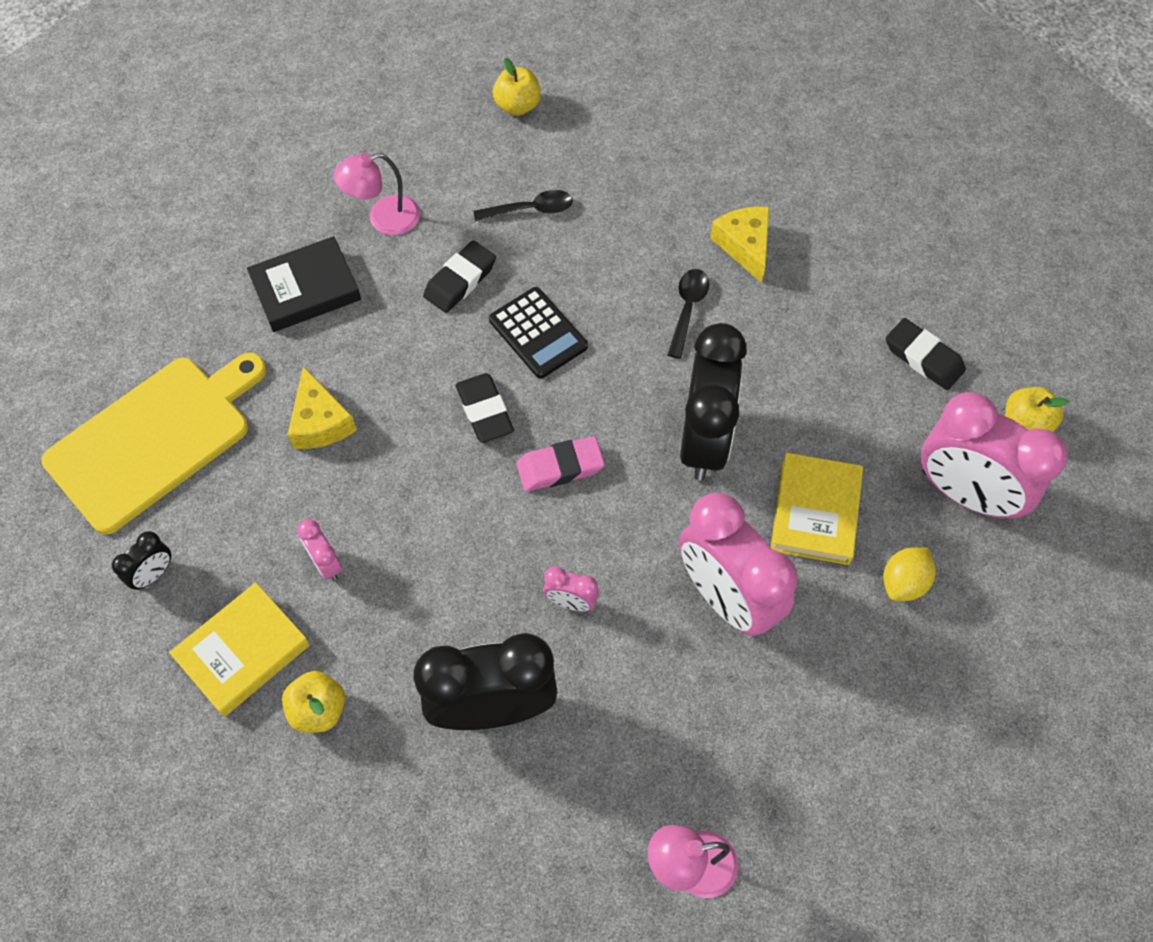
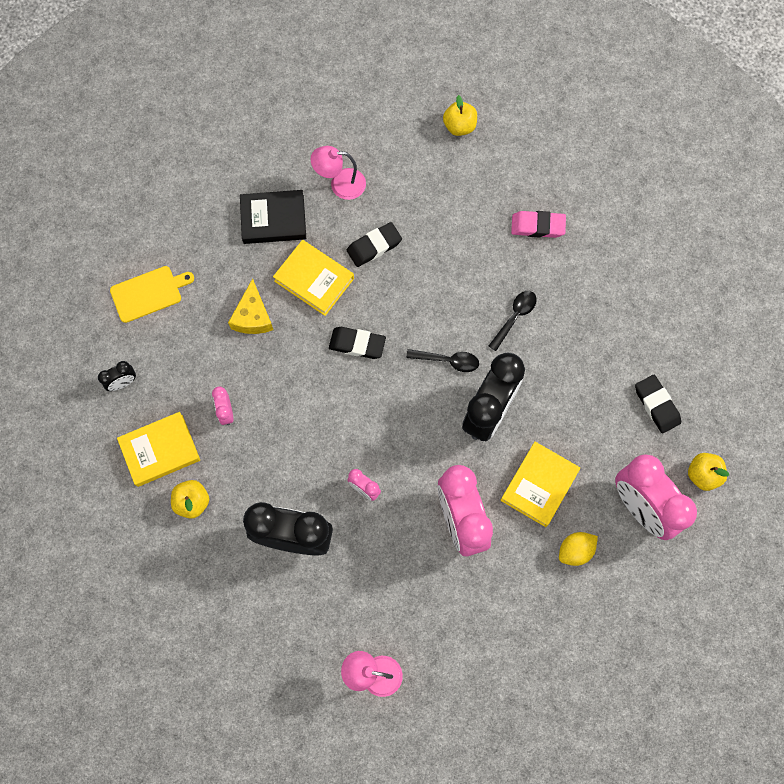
camera: 20 degrees right, 10 degrees up
yellow cutting board [41,353,267,535] -> yellow cutting board [110,266,194,323], size x0.55
black eraser [456,373,514,443] -> black eraser turned 75 degrees counterclockwise [329,327,386,359]
black spoon [473,190,573,221] -> black spoon moved to [406,349,479,372]
black calculator [489,287,588,379] -> none
pink eraser [517,436,605,492] -> pink eraser moved to [511,211,566,238]
yellow cheese [710,206,770,283] -> none
none -> yellow book [273,240,354,316]

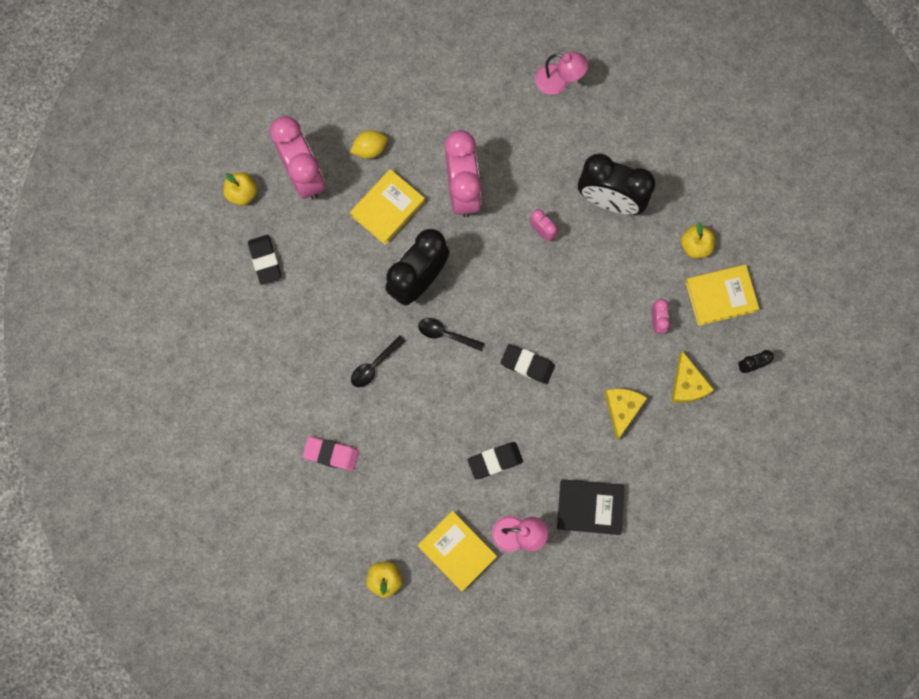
camera: 170 degrees left, 5 degrees up
yellow cutting board [110,266,194,323] -> none
yellow book [273,240,354,316] -> yellow book moved to [418,511,497,591]
none -> yellow cheese [671,351,714,403]

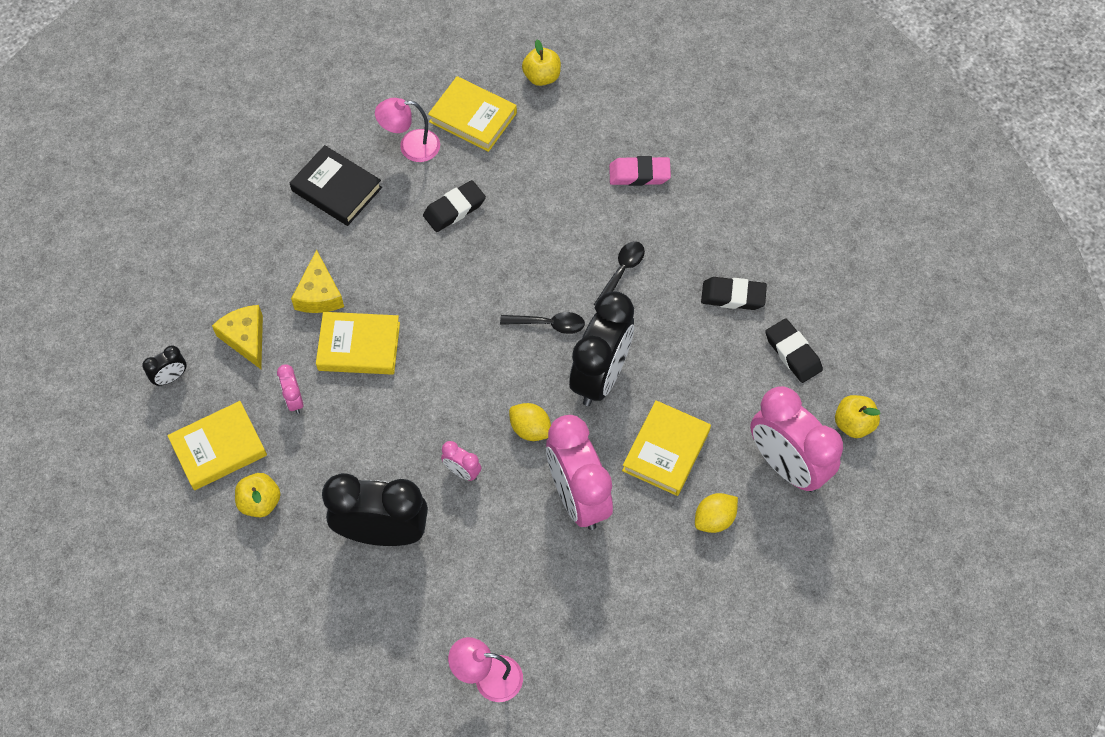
camera: 165 degrees right, 15 degrees down
black eraser [501,344,555,384] -> black eraser moved to [701,277,767,310]
black book [557,479,625,535] -> black book turned 45 degrees clockwise [290,145,382,226]
none -> yellow book [316,312,400,375]
none -> yellow lemon [509,403,551,441]

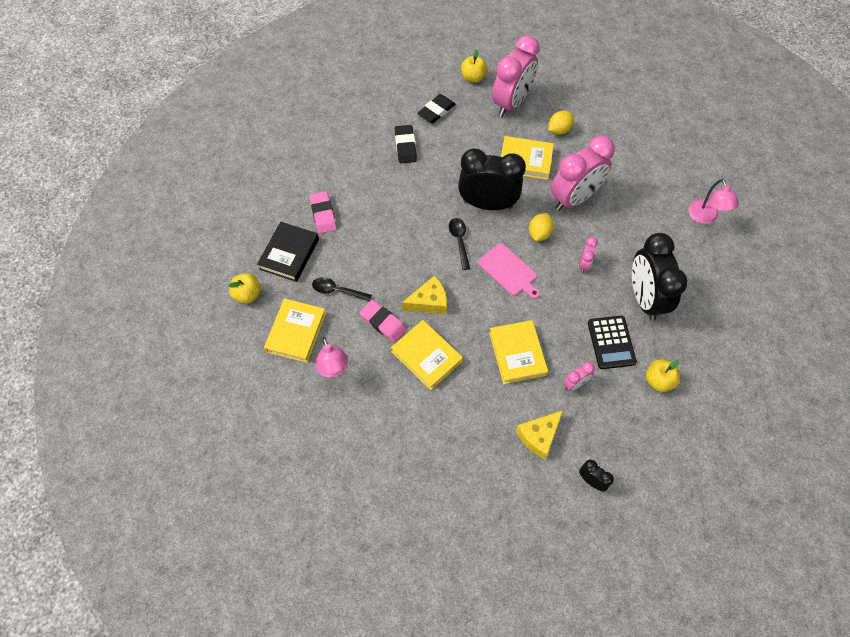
camera: 105 degrees left, 0 degrees up
yellow book [167,401,267,490] -> yellow book moved to [391,320,463,390]
black book [290,145,382,226] -> black book moved to [257,222,319,282]
yellow cheese [291,250,344,313] -> yellow cheese moved to [402,276,447,314]
black eraser [423,180,486,232] -> pink eraser [359,300,407,343]
black spoon [594,241,645,305] -> black spoon moved to [312,277,372,302]
yellow lemon [695,493,738,533] -> yellow lemon turned 75 degrees counterclockwise [548,111,574,135]
none -> pink cutting board [478,243,540,299]
none -> black calculator [588,316,637,369]

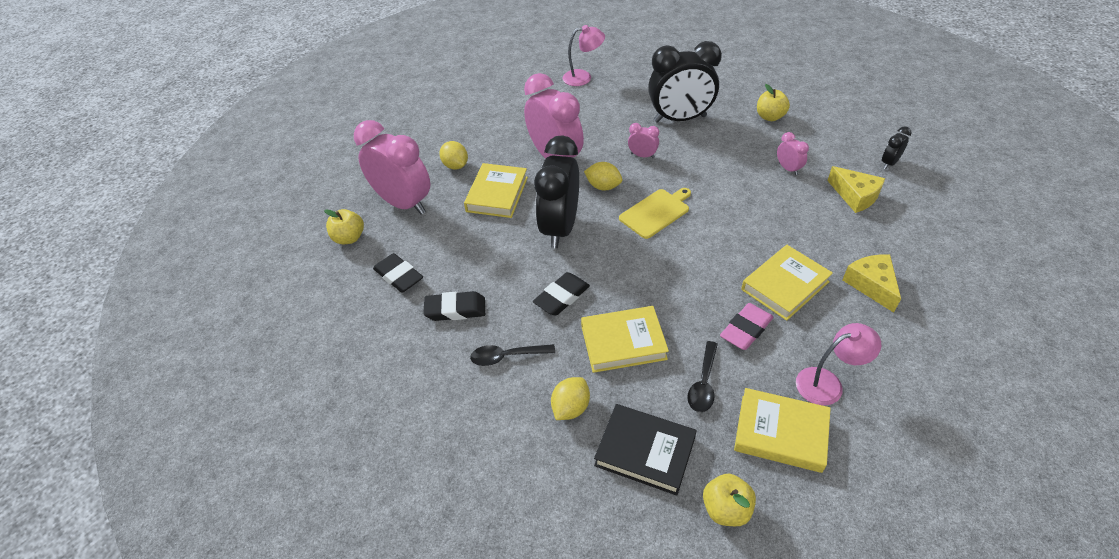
camera: 85 degrees left, 15 degrees down
pink eraser [309,191,337,234] -> yellow lemon [551,377,590,420]
yellow cheese [402,276,447,314] -> yellow cheese moved to [843,254,901,313]
black spoon [449,218,470,270] -> black spoon moved to [470,344,555,366]
pink cutting board [478,243,540,299] -> yellow cutting board [619,188,691,239]
yellow book [489,320,548,384] -> yellow book moved to [581,306,669,373]
black calculator [588,316,637,369] -> none
none -> black eraser [533,272,590,316]

